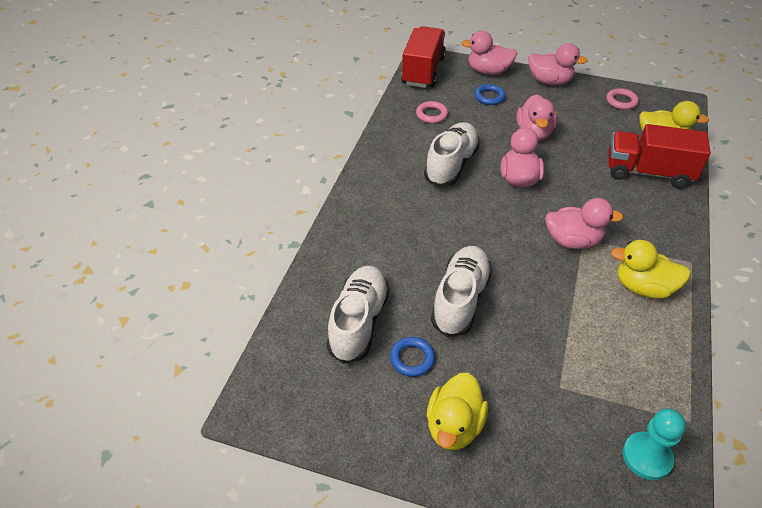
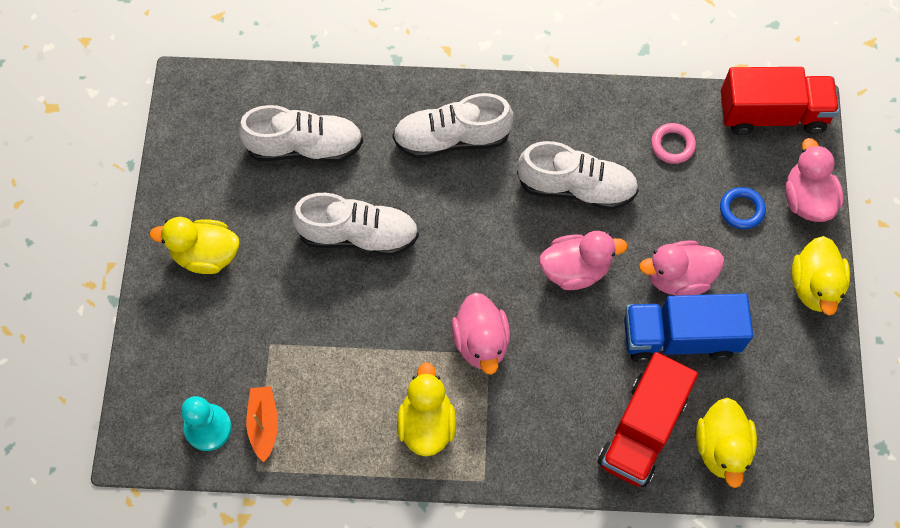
camera: 75 degrees right, 20 degrees up
blue ring [390,337,435,377] -> none
pink duck [528,43,588,85] -> yellow duck [792,236,850,315]
pink ring [606,88,639,110] -> none
red truck [609,124,711,188] -> red truck turned 150 degrees counterclockwise [598,352,698,487]
none -> orange boat [246,386,278,462]
none -> white shoe [392,93,513,158]
none -> blue truck [624,293,753,363]

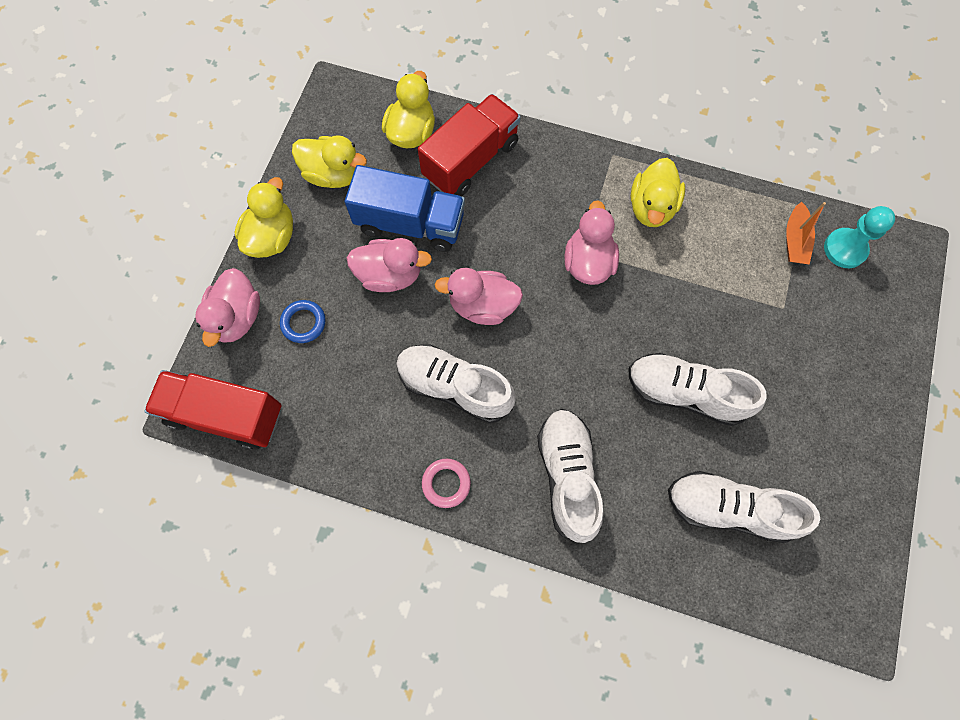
camera: 165 degrees left, 5 degrees up
yellow duck [149,217,239,274] -> yellow duck moved to [292,135,367,188]
white shoe [392,93,513,158] -> white shoe turned 105 degrees counterclockwise [537,409,604,543]
pink ring [651,123,696,164] -> pink ring moved to [422,459,471,508]

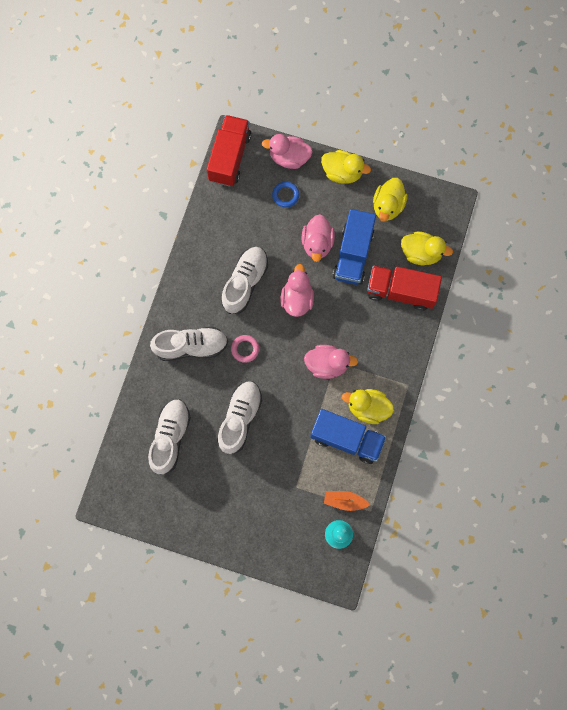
camera: 90 degrees right, 5 degrees up
red truck [418,94,521,196] -> red truck turned 150 degrees clockwise [367,266,442,311]
pink ring [422,459,471,508] -> pink ring moved to [231,335,259,363]
none -> blue truck [310,409,386,464]

